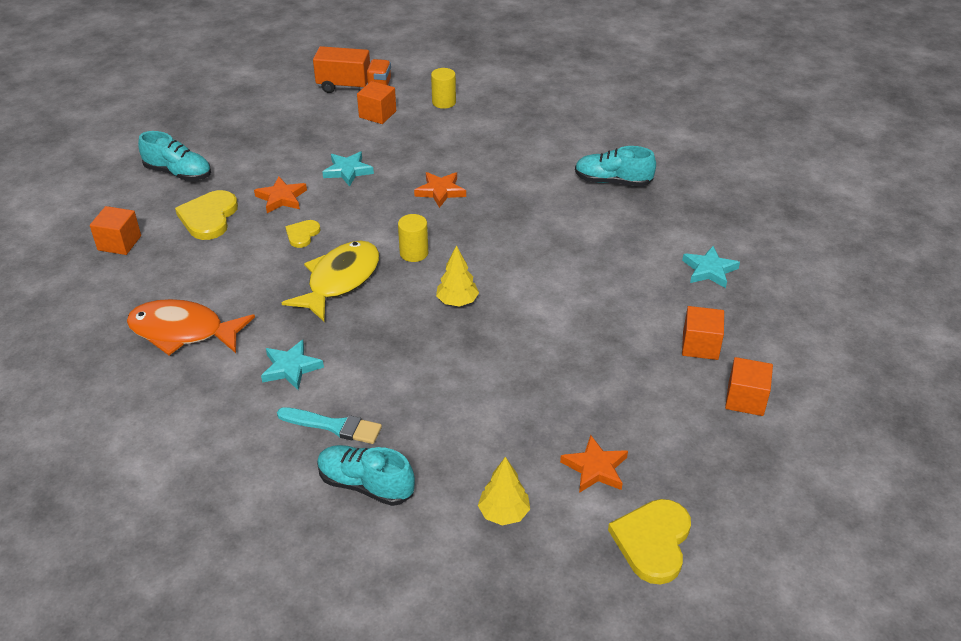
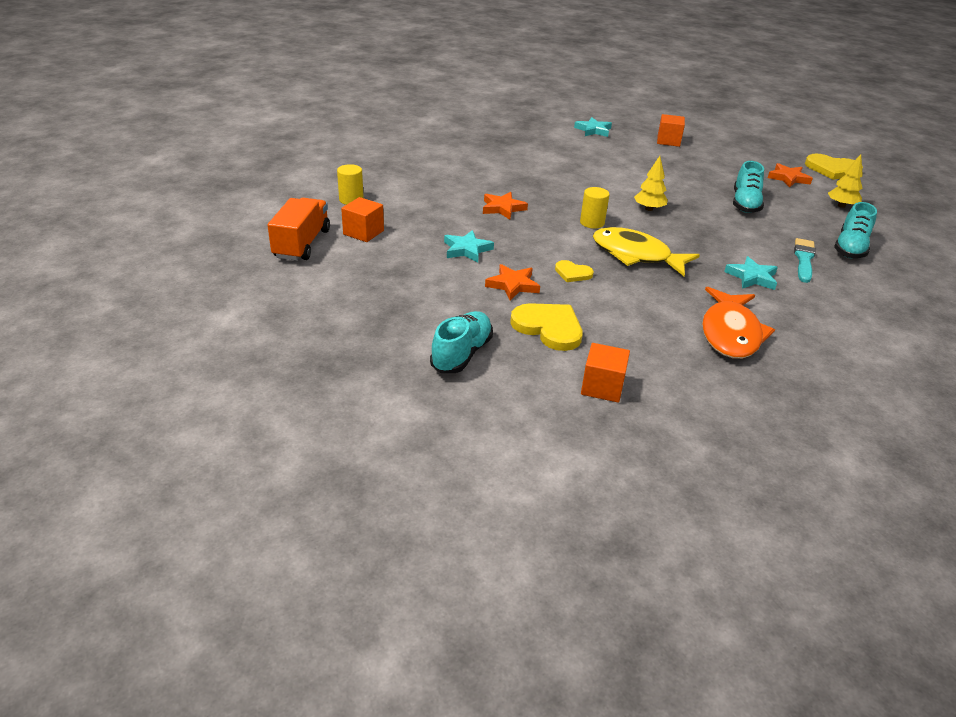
camera: 90 degrees left, 5 degrees down
yellow heart [175,190,238,240] -> yellow heart turned 150 degrees counterclockwise [510,303,583,351]
turquoise shoe [575,146,656,186] -> turquoise shoe moved to [733,161,764,213]
orange cube [725,357,773,416] -> none

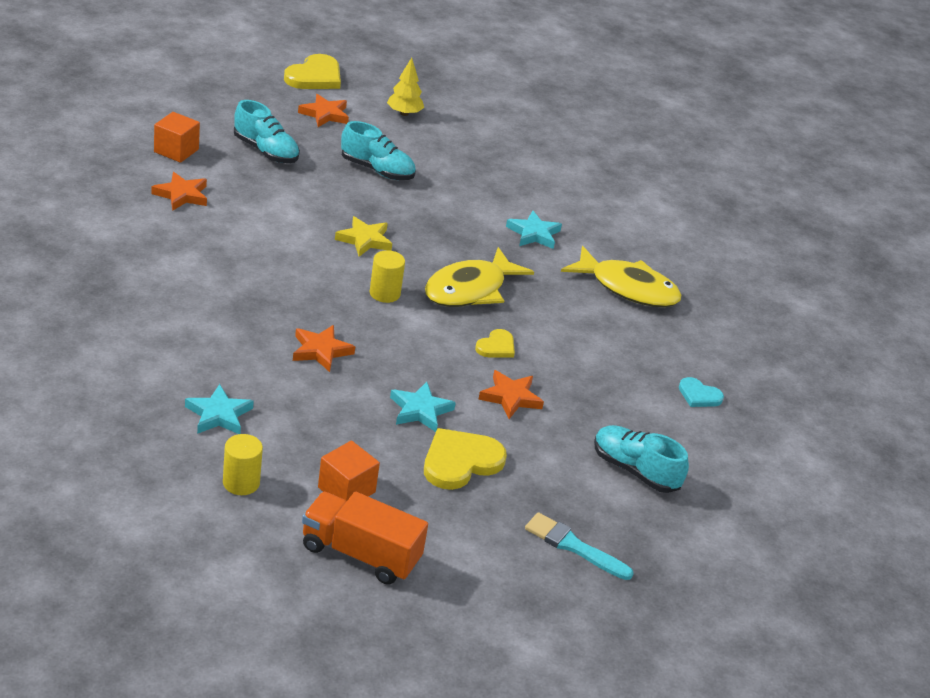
camera: 80 degrees left, 0 degrees up
yellow heart [510,303,583,351] -> yellow heart moved to [424,428,507,490]
turquoise star [574,117,612,137] -> turquoise star moved to [185,384,254,434]
orange cube [581,343,630,403] -> turquoise heart [679,377,724,407]
yellow tree [634,156,668,211] -> yellow star [335,216,392,257]
orange fish [702,287,775,359] -> yellow fish [561,246,682,307]
turquoise brush [794,238,816,283] -> turquoise brush moved to [525,512,634,580]
turquoise shoe [834,202,877,258] -> turquoise shoe moved to [234,100,300,163]
none -> orange star [151,172,207,211]

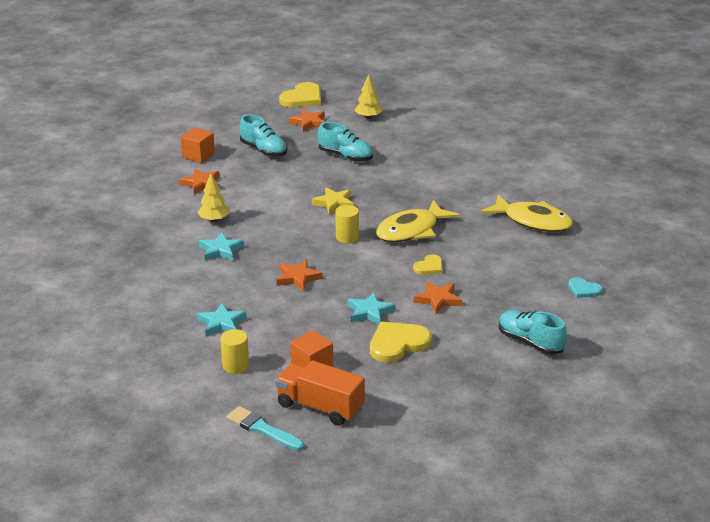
camera: 10 degrees right, 5 degrees down
turquoise star [506,211,562,249] -> turquoise star moved to [198,232,244,261]
turquoise brush [525,512,634,580] -> turquoise brush moved to [227,406,304,451]
none -> yellow tree [197,173,229,222]

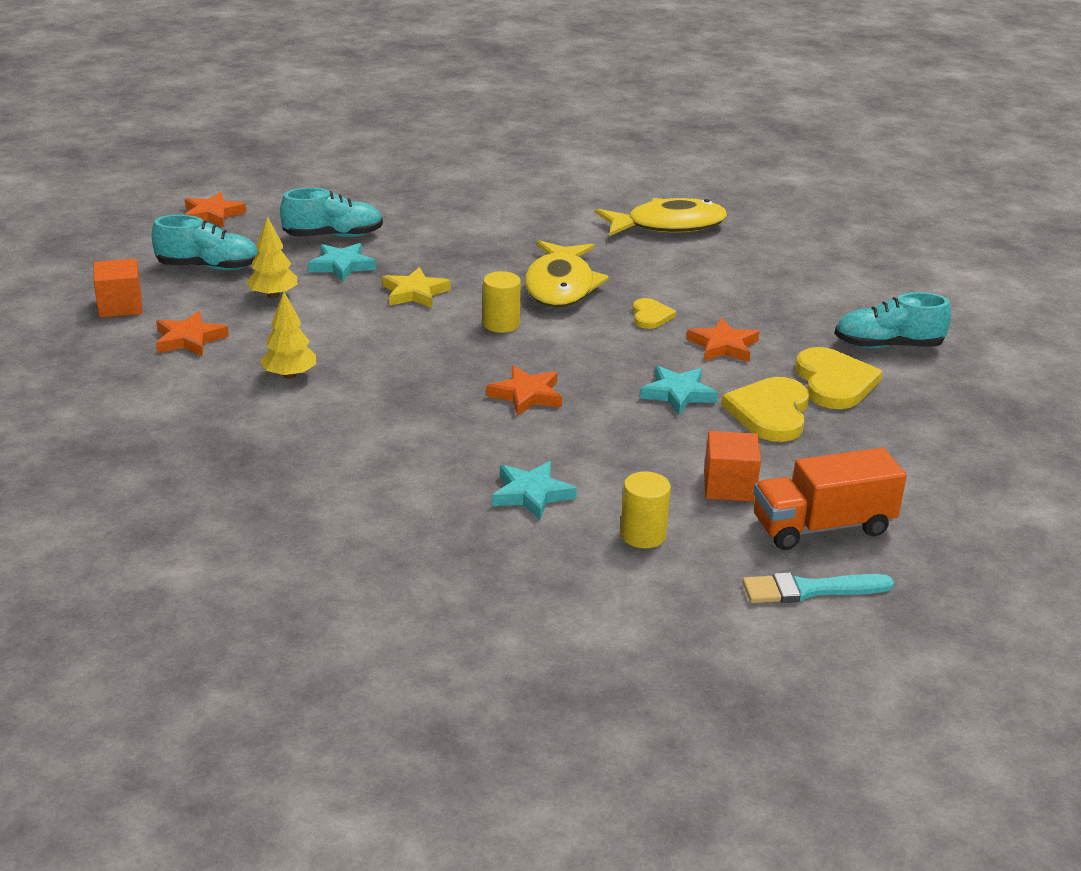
camera: 45 degrees left, 0 degrees up
turquoise star [198,232,244,261] -> turquoise star moved to [308,243,376,282]
yellow heart [279,82,321,107] -> yellow heart moved to [795,347,883,409]
yellow tree [355,74,382,119] -> yellow tree moved to [246,216,297,299]
turquoise heart [568,277,603,298] -> none

